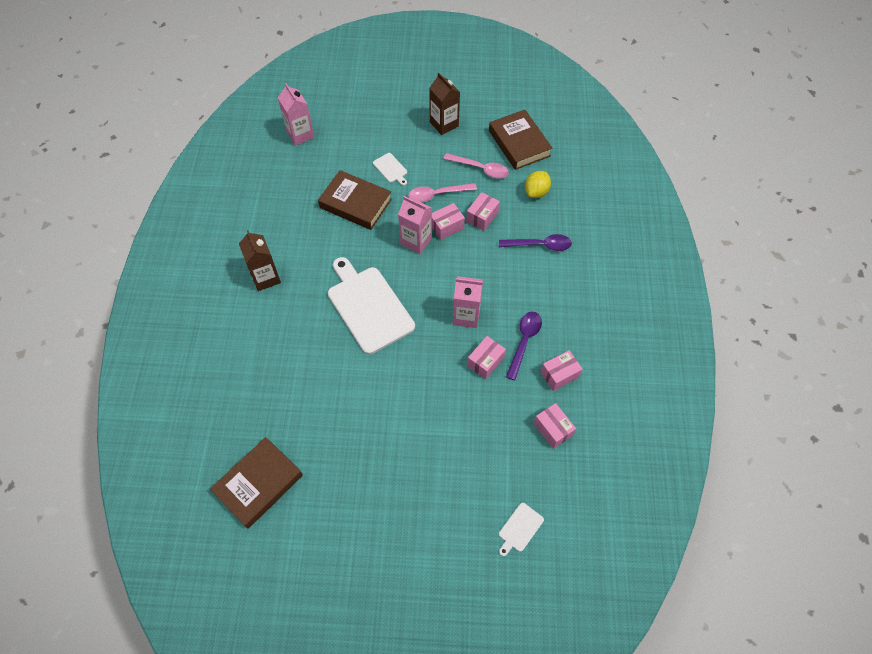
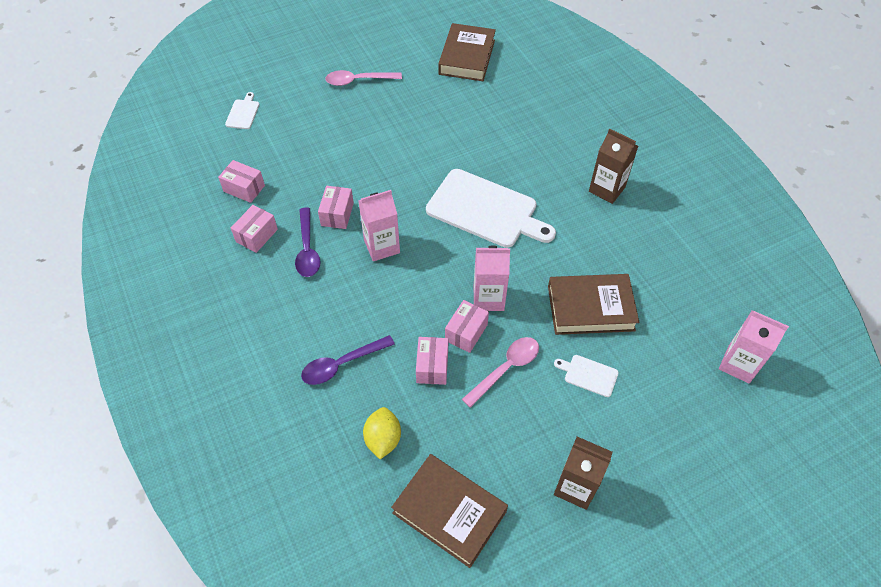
camera: 150 degrees right, 5 degrees down
pink spoon [444,153,509,179] -> pink spoon moved to [325,70,402,86]

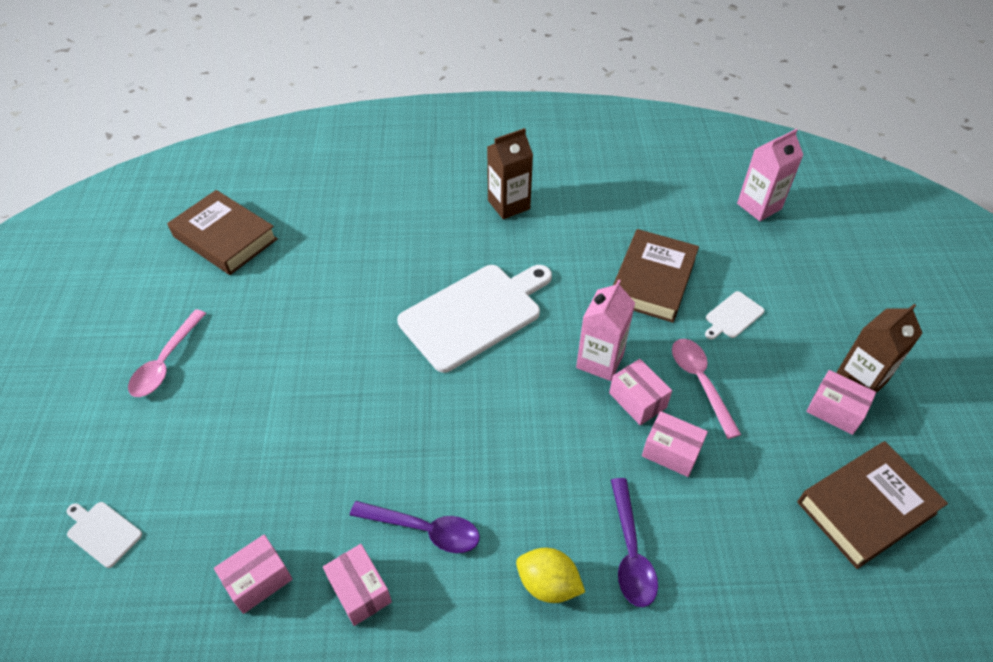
camera: 65 degrees left, 5 degrees down
pink box [318,186,354,229] -> pink box moved to [806,370,876,435]
pink carton [358,190,400,261] -> none
yellow lemon [363,407,401,459] -> yellow lemon moved to [516,548,585,603]

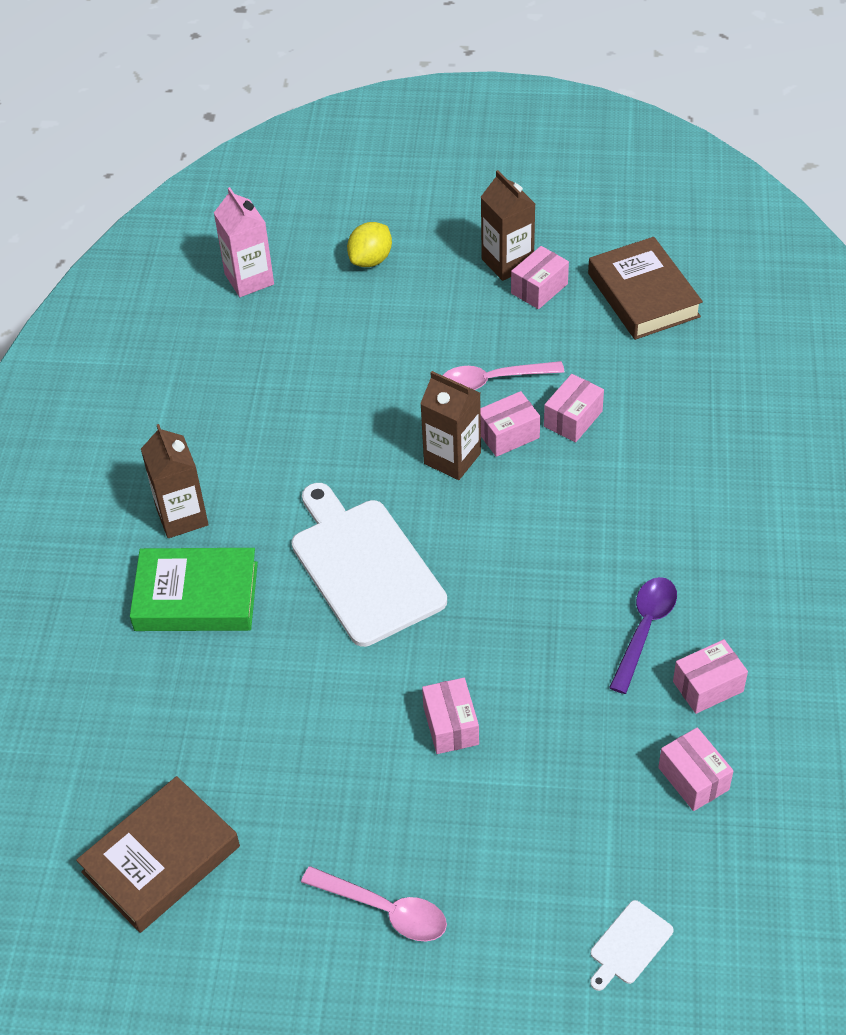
camera: 80 degrees left, 0 degrees up
yellow lemon [516,548,585,603] -> yellow lemon moved to [347,222,392,267]
pink carton [576,279,635,381] -> brown carton [420,371,481,480]
purple spoon [611,478,658,607] -> none
brown book [613,229,699,323] -> none
white cutting board [705,291,765,340] -> none
none -> green book [130,548,258,631]
none -> pink box [422,678,479,754]

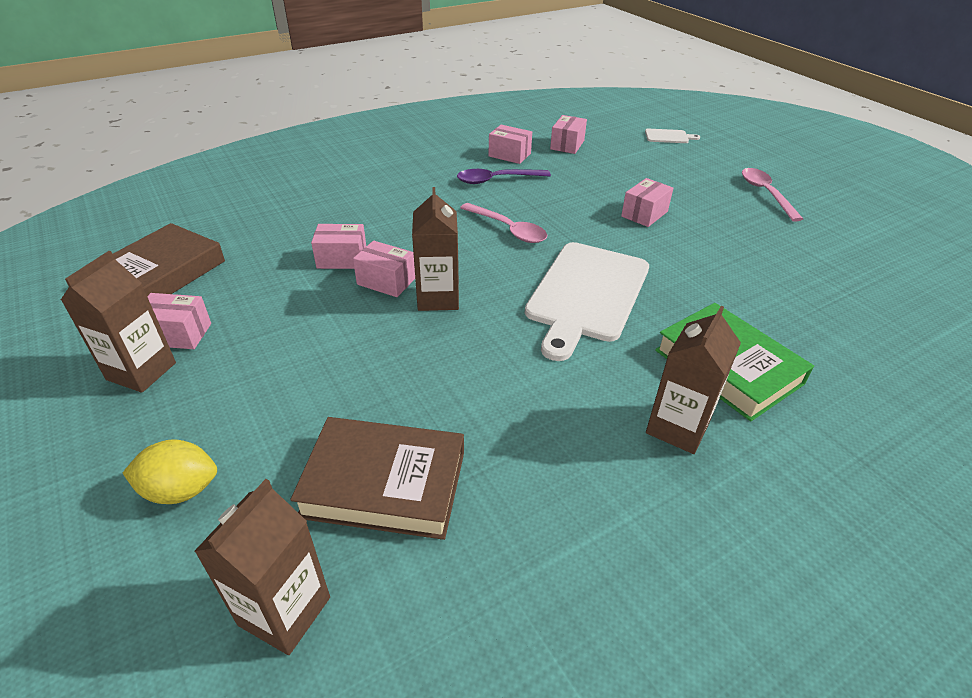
camera: 130 degrees left, 10 degrees down
brown book [76,776,240,933] -> brown book moved to [290,417,464,540]
pink carton [214,187,274,297] -> brown carton [194,479,330,655]
pink spoon [442,361,564,390] -> pink spoon moved to [460,203,547,243]

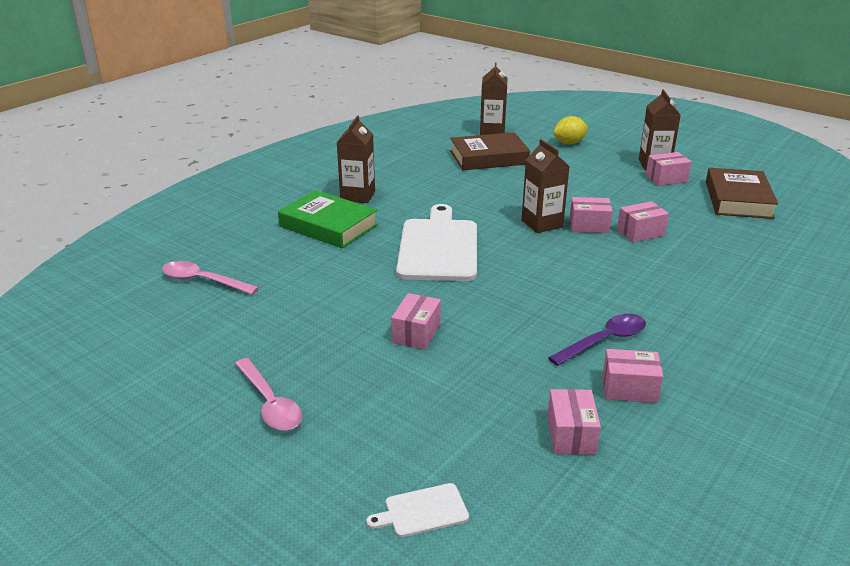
camera: 160 degrees right, 10 degrees down
pink spoon [460,203,547,243] -> pink spoon moved to [162,261,259,295]

